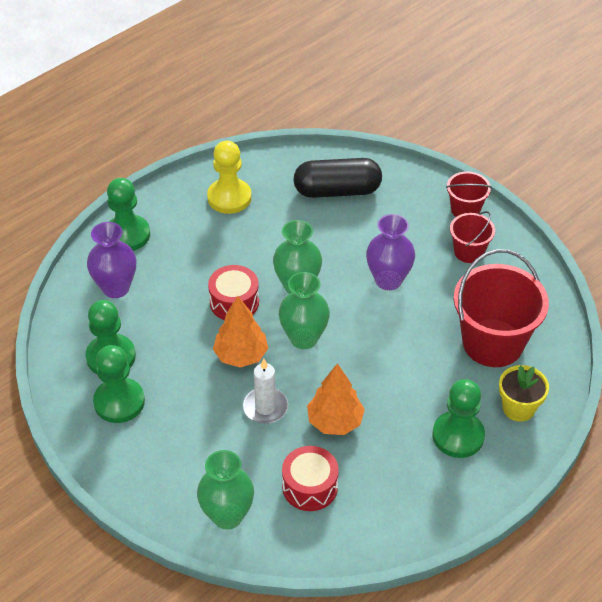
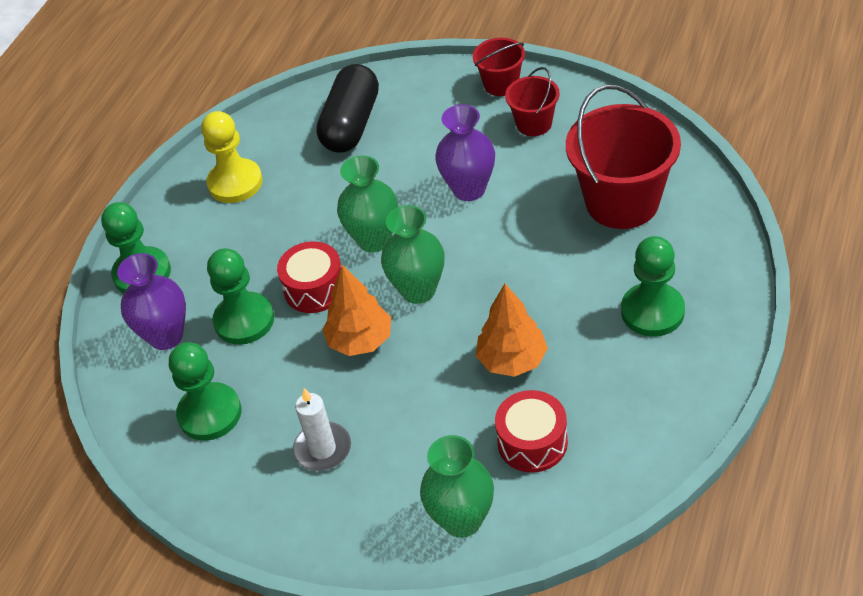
camera: 20 degrees left, 0 degrees up
green pawn [93,345,145,423] -> green pawn moved to [207,248,274,345]
white candle [243,359,288,424] -> white candle moved to [293,388,351,471]
black capsule [293,158,382,198] -> black capsule turned 45 degrees counterclockwise [316,64,379,153]
yellow flower pot [499,365,549,422] -> none

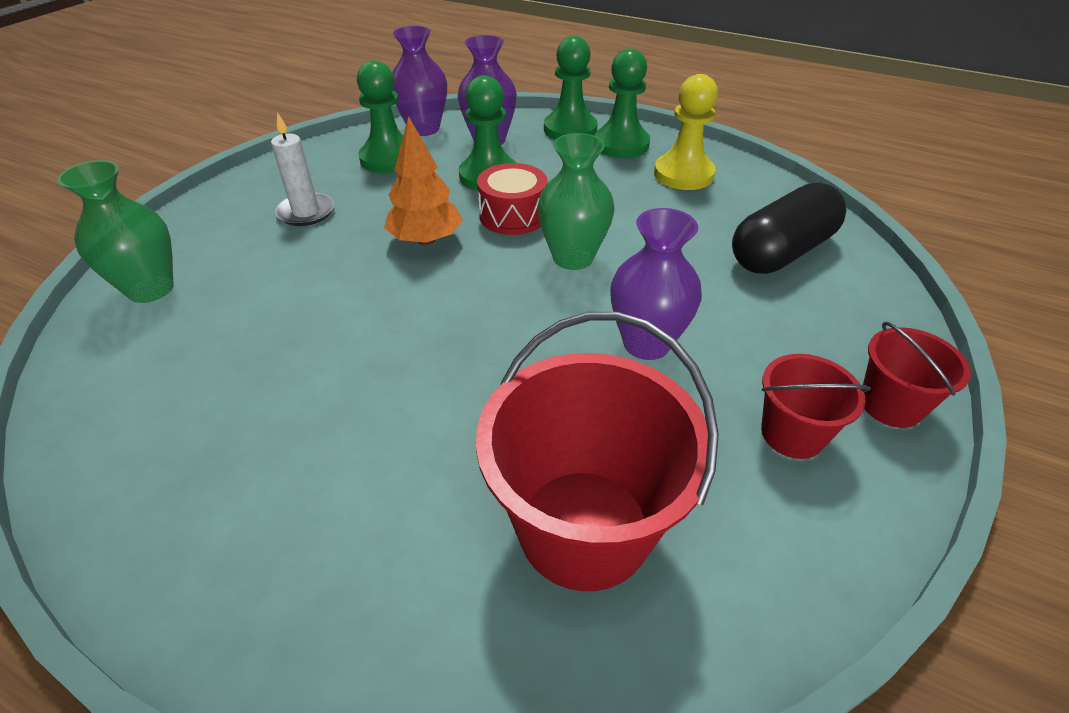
camera: 90 degrees right, 5 degrees down
black capsule [316,64,379,153] -> black capsule turned 60 degrees counterclockwise [732,182,846,274]
green vase [381,205,444,304] -> none
orange tree [476,284,548,377] -> none
red drum [495,390,568,473] -> none
green pawn [621,236,685,337] -> green pawn moved to [594,48,650,158]
none -> purple vase [392,26,447,136]

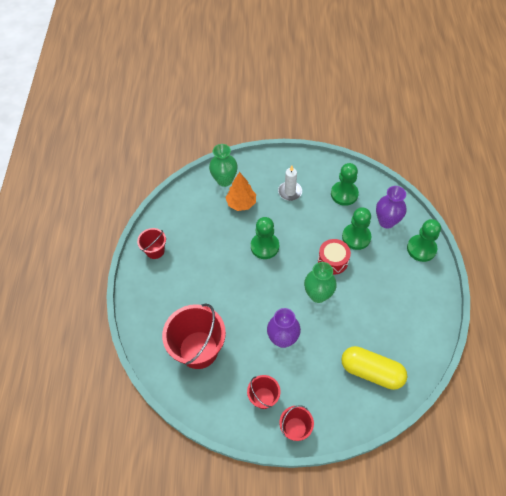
camera: 65 degrees right, 15 degrees up
orange tree [384,116,463,245] -> orange tree moved to [226,172,256,211]
purple vase [392,26,447,136] -> none
green pawn [594,48,650,158] -> green pawn moved to [251,217,279,259]
yellow pawn [654,74,718,190] -> none
black capsule [732,182,846,274] -> yellow capsule [341,346,407,390]
none -> red bucket [137,228,166,259]

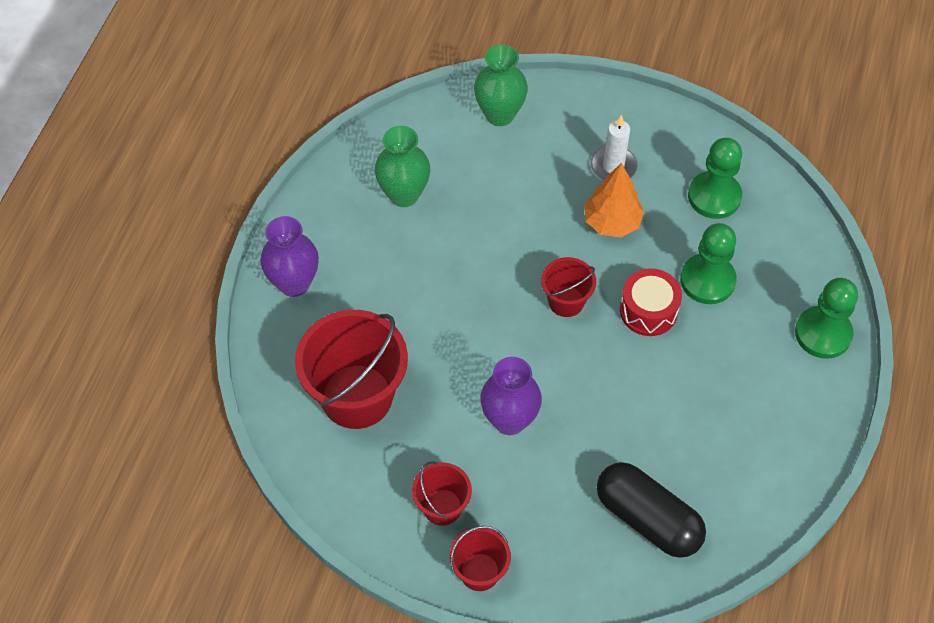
camera: 15 degrees right, 0 degrees up
red bucket [137,228,166,259] -> red bucket moved to [541,257,596,317]
orange tree [226,172,256,211] -> orange tree moved to [584,163,644,237]
green pawn [251,217,279,259] -> none
green vase [304,262,337,303] -> green vase moved to [375,126,430,207]
yellow capsule [341,346,407,390] -> black capsule [597,462,706,558]
purple vase [376,186,407,229] -> purple vase moved to [260,216,319,297]

